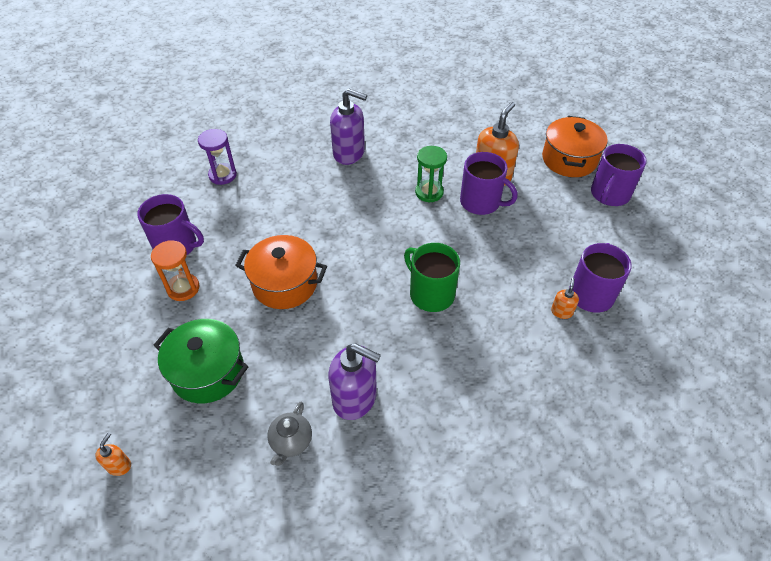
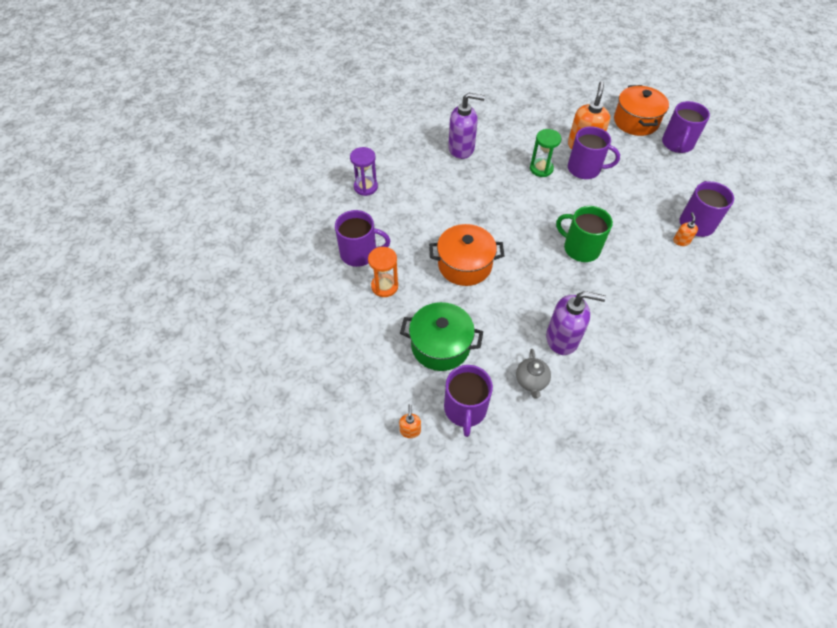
camera: 15 degrees left, 5 degrees up
none -> purple mug [444,365,493,437]

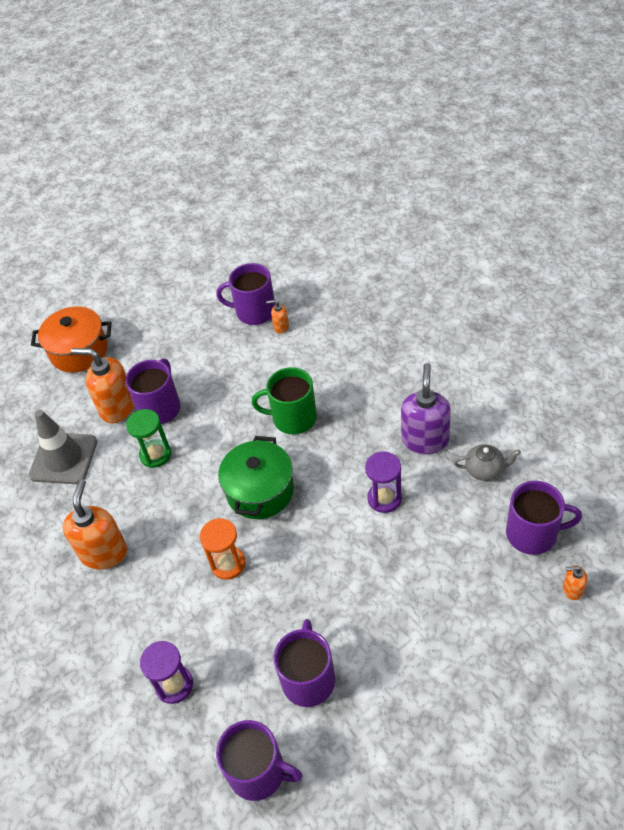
camera: 85 degrees left, 5 degrees down
orange hourglass [368,247,398,297] -> orange hourglass moved to [200,518,246,580]
green pot [400,302,483,371] -> green pot moved to [218,436,294,519]
orange pot [429,224,504,286] -> none
purple soap dispenser [448,92,485,159] -> orange soap dispenser [63,479,127,569]
green mug [556,206,613,262] -> green mug turned 60 degrees clockwise [251,367,317,434]
purple mug [662,101,710,153] -> purple mug moved to [216,720,303,801]
none -> grey traffic cone [29,410,97,484]
none -> purple hourglass [365,452,402,513]

